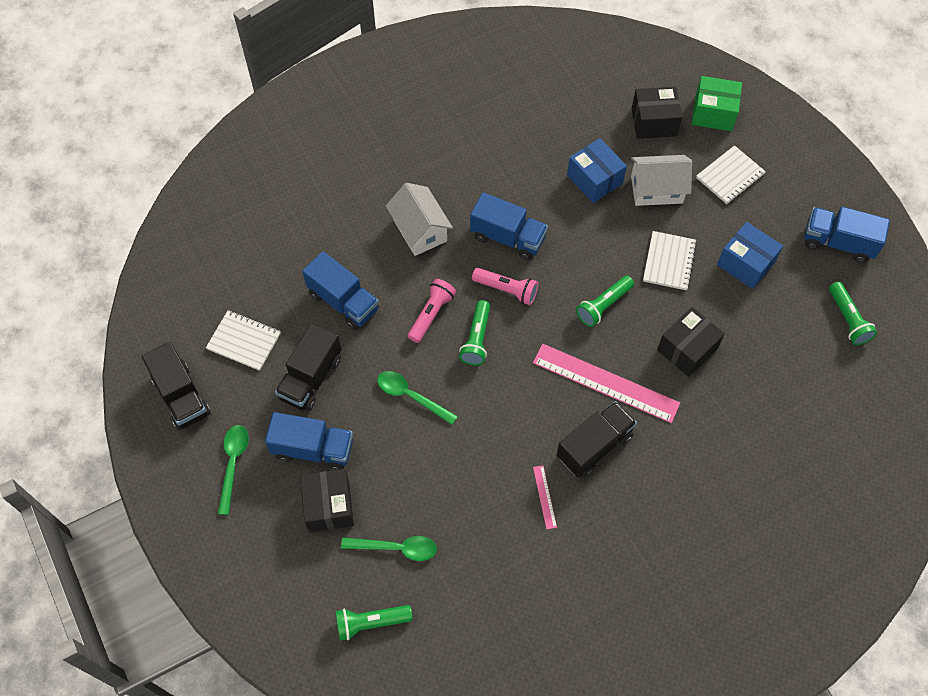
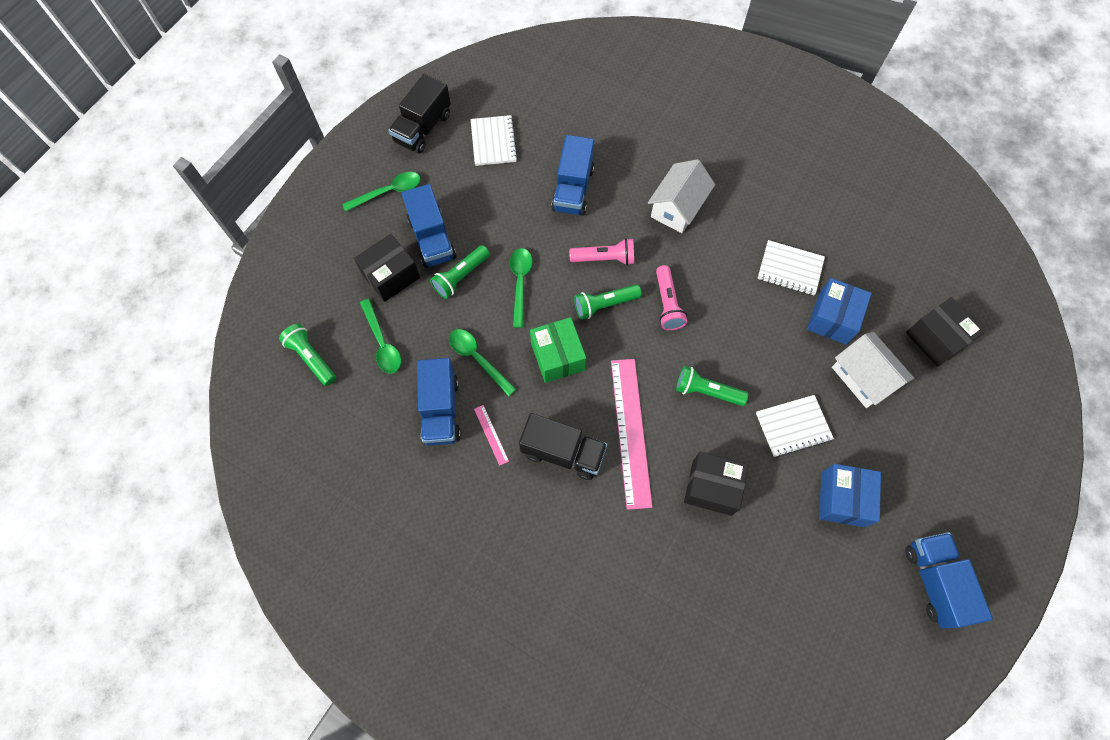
camera: 60 degrees right, 5 degrees up
black truck [275,324,342,412] -> none
blue truck [470,192,548,260] -> blue truck moved to [417,358,461,446]
pink ruler [533,466,557,529] -> pink ruler turned 75 degrees counterclockwise [474,405,509,466]
green box [692,76,742,131] -> green box moved to [530,317,586,383]
white notebook [696,145,766,204] -> white notebook moved to [757,240,825,295]
green flashlight [829,282,877,345] -> green flashlight moved to [430,245,490,299]
none -> green spoon [449,329,516,396]

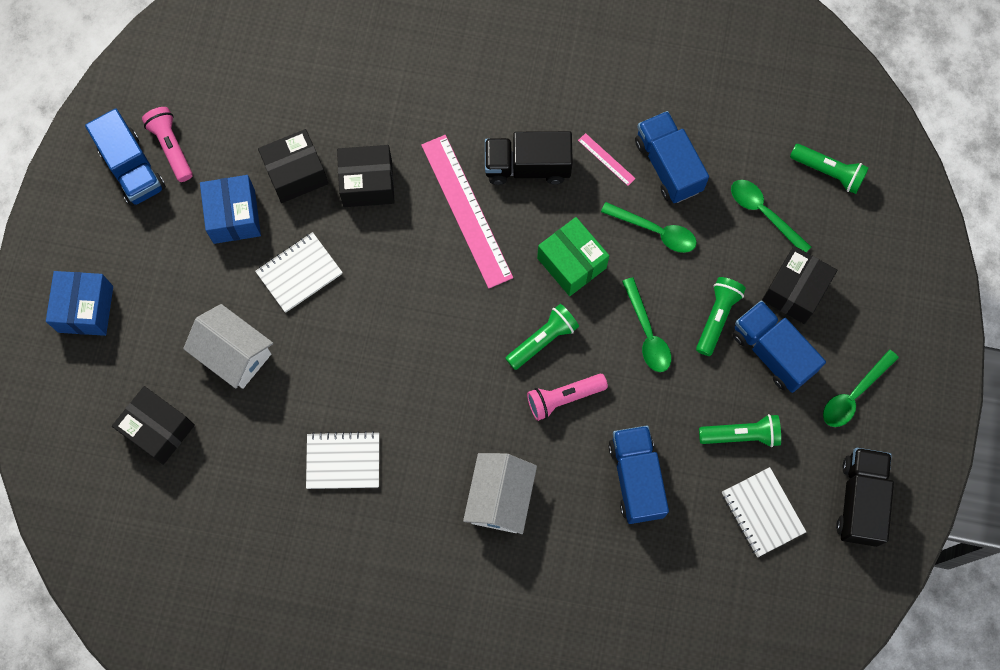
camera: 160 degrees right, 5 degrees up
pink flashlight [656,265,687,330] -> pink flashlight moved to [142,107,193,182]
green flashlight [676,366,748,406] -> green flashlight moved to [699,414,781,447]
blue box [807,278,872,345] -> blue box moved to [46,271,113,336]
none -> black box [258,129,328,203]

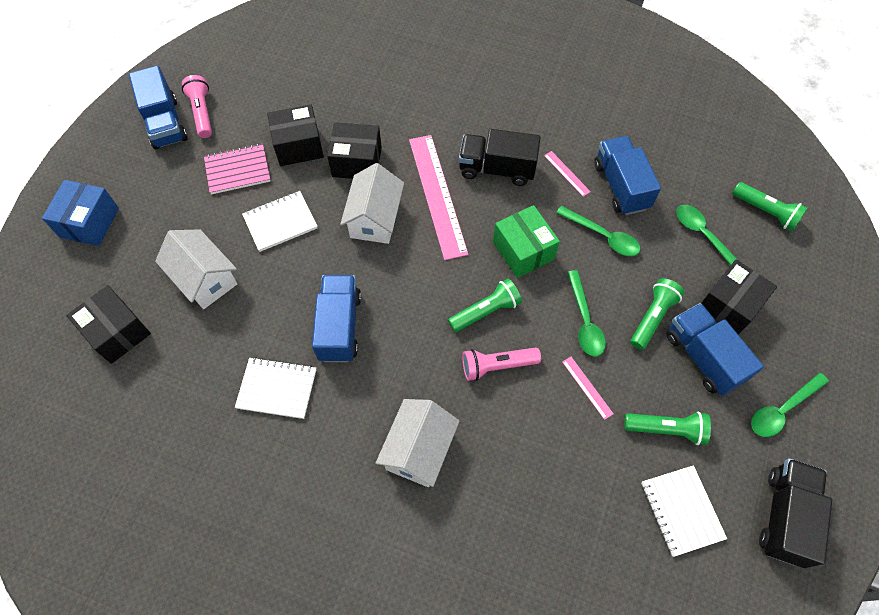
camera: 10 degrees right, 10 degrees down
blue box [200,175,261,244] -> pink notebook [204,143,271,194]
blue truck [609,426,669,524] -> blue truck moved to [312,275,361,362]
none -> white house [340,163,404,244]
none -> pink ruler [562,357,614,420]

